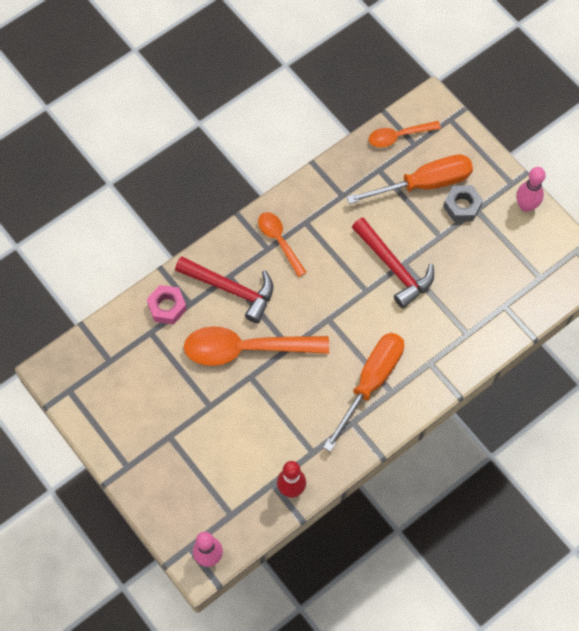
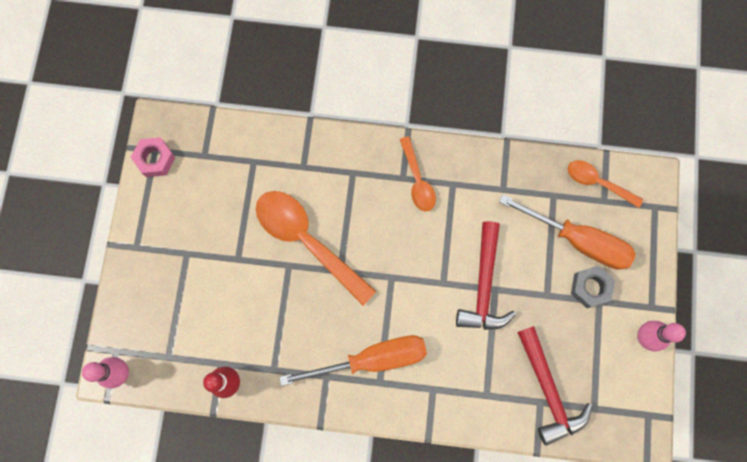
camera: 45 degrees right, 10 degrees up
pink nut [147,285,187,324] -> pink nut moved to [131,137,176,177]
red hammer [175,256,273,323] -> red hammer moved to [517,326,593,445]
orange spoon [258,212,307,277] -> orange spoon turned 150 degrees clockwise [400,136,436,211]

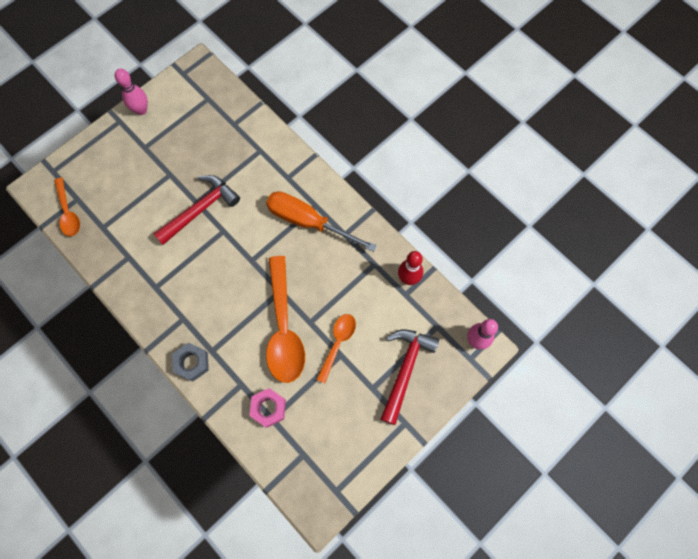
camera: 140 degrees left, 5 degrees down
pink nut [131,137,176,177] -> pink nut moved to [249,388,286,428]
orange spoon [400,136,436,211] -> orange spoon moved to [316,314,356,383]
orange screwdriver [499,194,636,270] -> none
red hammer [517,326,593,445] -> red hammer moved to [381,329,439,425]
grey nut [571,266,615,308] -> grey nut moved to [172,343,209,381]

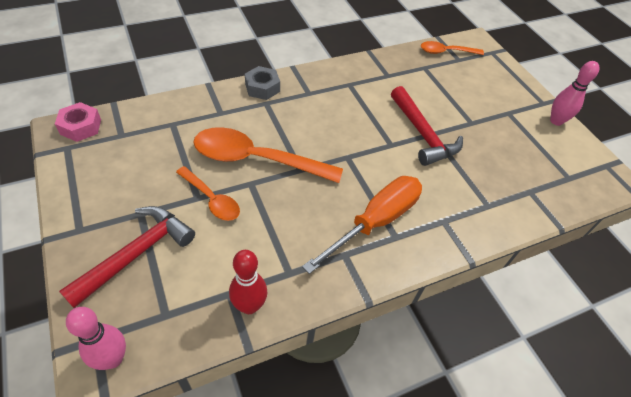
camera: 105 degrees right, 20 degrees down
pink nut [249,388,286,428] -> pink nut moved to [55,102,101,142]
red hammer [381,329,439,425] -> red hammer turned 90 degrees counterclockwise [59,206,195,308]

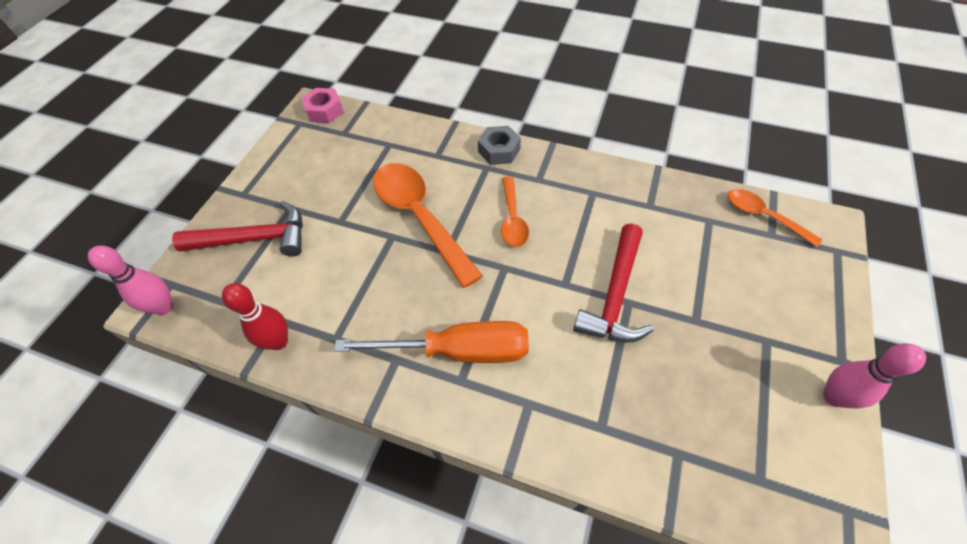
camera: 50 degrees right, 5 degrees up
orange spoon [176,166,240,221] -> orange spoon moved to [501,176,529,247]

